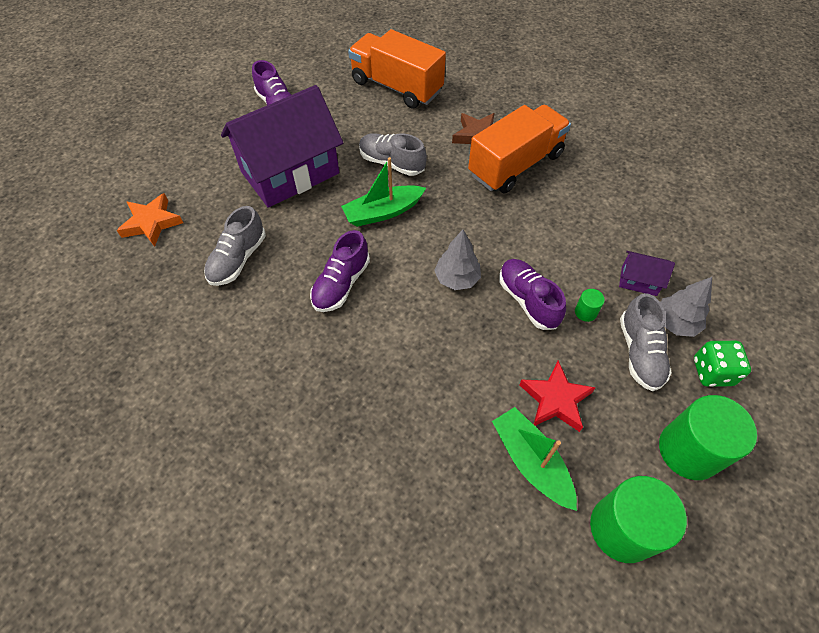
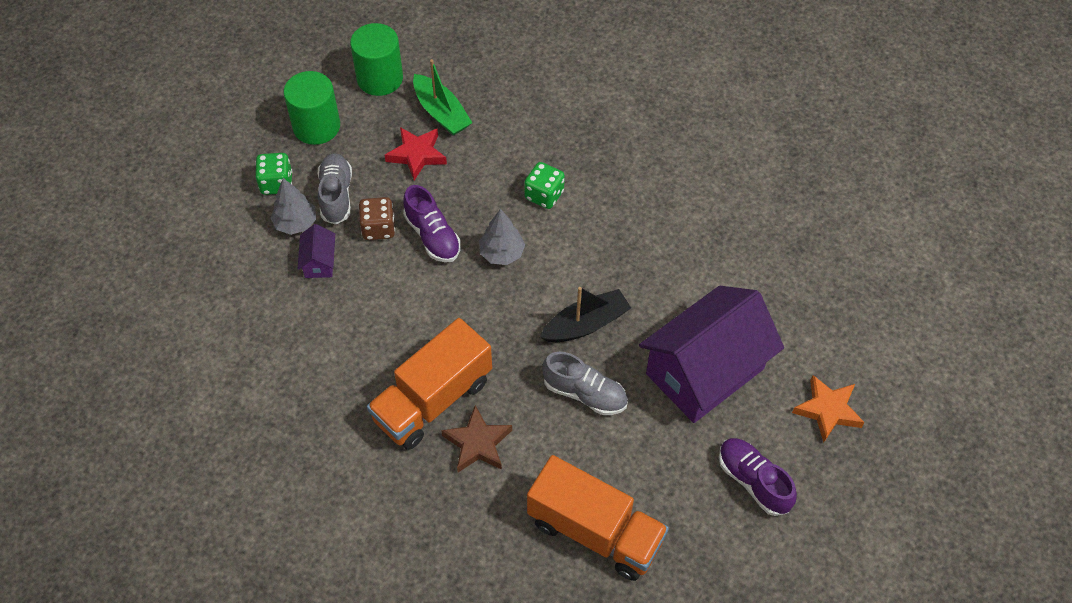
camera: 175 degrees right, 0 degrees up
orange star [117,193,183,247] -> orange star moved to [792,375,865,442]
grey shoe [204,206,266,286] -> none
purple shoe [310,230,370,312] -> none
green boat [341,157,426,227] -> black boat [540,287,631,342]
green cylinder [575,289,605,322] -> brown dice [358,197,395,240]
purple house [619,251,675,296] -> purple house turned 75 degrees clockwise [298,224,335,278]
none -> green dice [524,162,565,209]

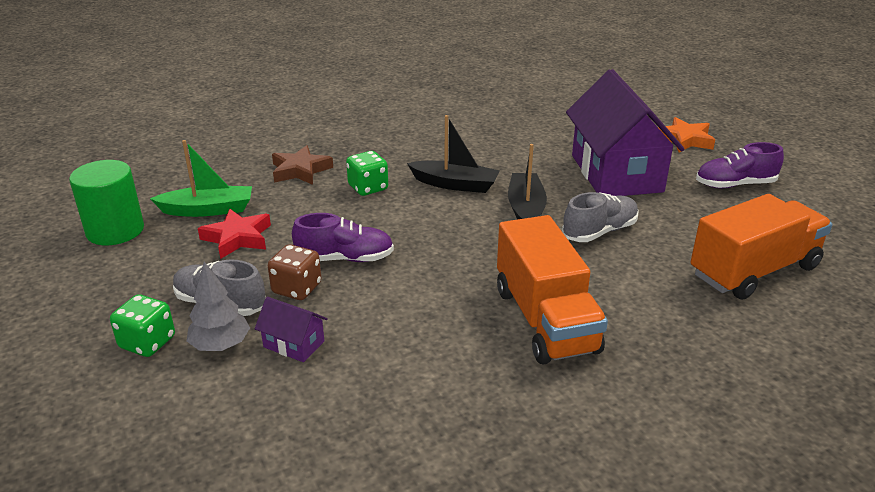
camera: 60 degrees left, 25 degrees down
green cylinder [283,71,340,145] -> none
brown star [441,405,512,473] -> brown star moved to [272,145,333,185]
grey tree [479,209,525,265] -> none
none -> black boat [407,115,500,193]

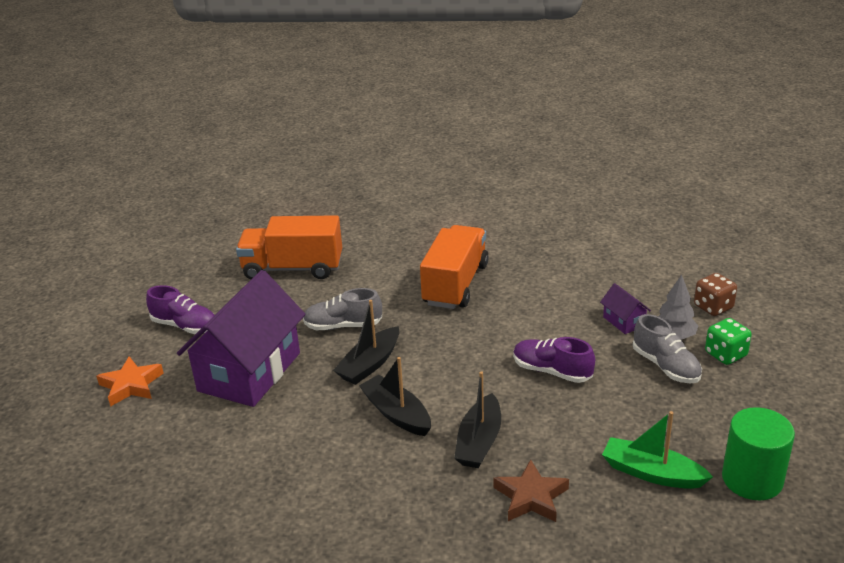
camera: 145 degrees left, 0 degrees up
red star [198,209,271,259] -> none
brown dice [268,244,321,300] -> brown dice moved to [694,273,737,316]
green dice [346,151,388,196] -> black boat [454,371,501,468]

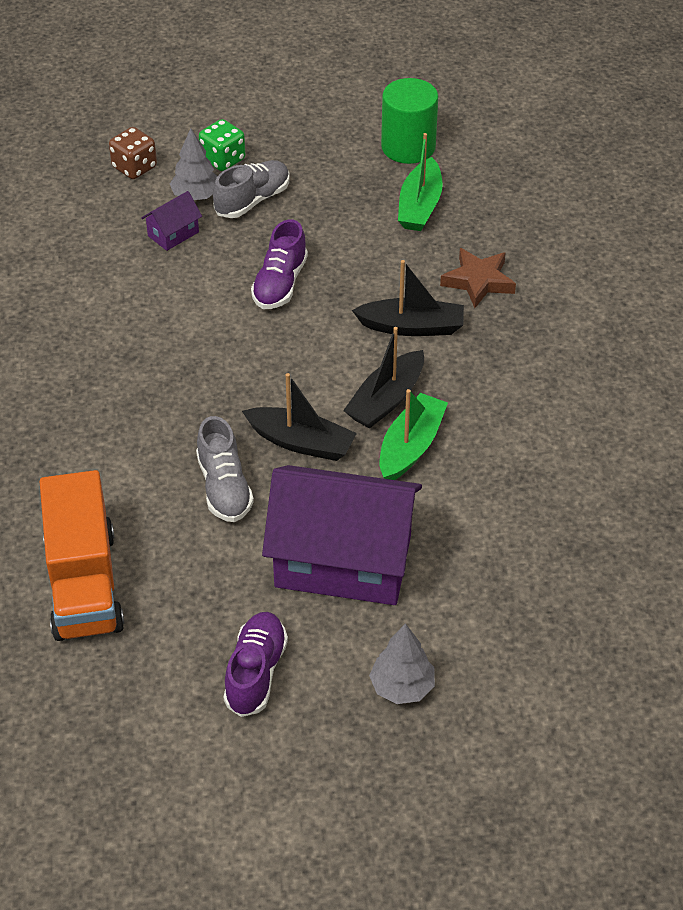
camera: 105 degrees left, 15 degrees up
orange star [96,356,164,407] -> grey tree [369,623,435,704]
orange truck [420,225,489,309] -> none
none -> green boat [380,389,448,480]

